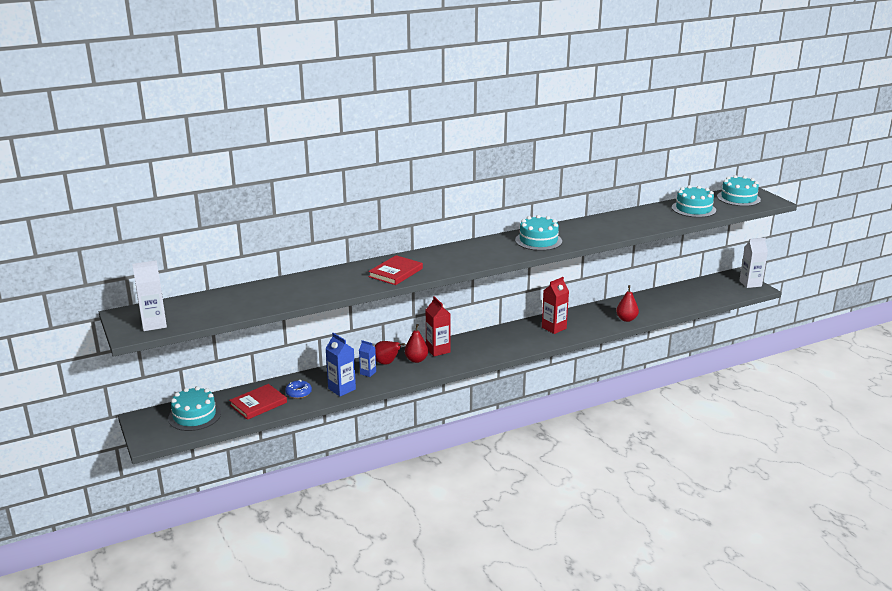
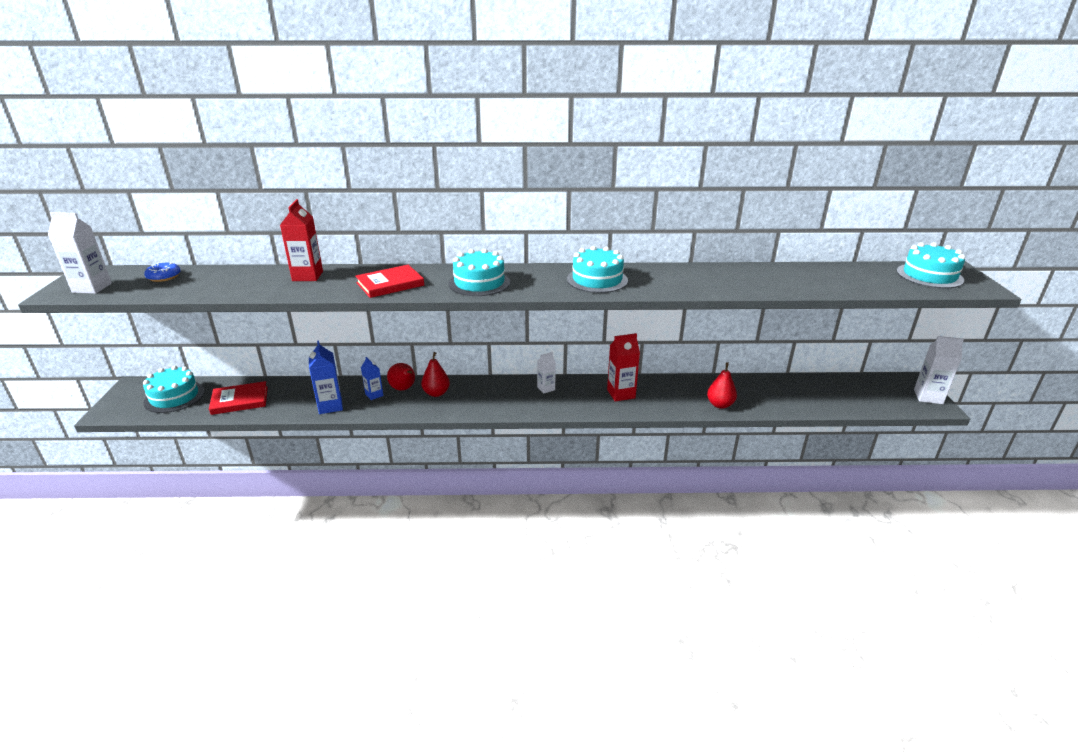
camera: 25 degrees right, 5 degrees up
blue donut [285,380,312,399] -> blue donut moved to [144,262,181,282]
red carton [426,296,451,356] -> red carton moved to [280,199,323,281]
turquoise cake [672,185,716,218] -> turquoise cake moved to [449,249,510,296]
none -> white carton [537,352,556,394]

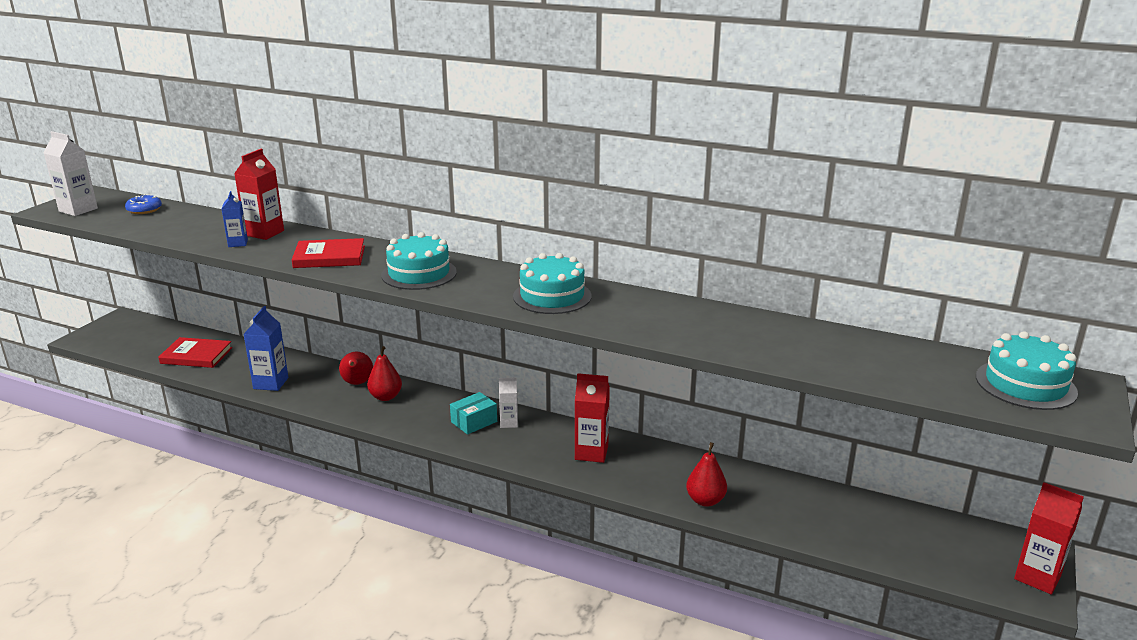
camera: 25 degrees right, 5 degrees down
turquoise cake [143,366,205,413] -> none
blue carton [361,357,383,400] -> blue carton moved to [222,191,248,247]
white carton [914,336,964,404] -> red carton [1014,482,1084,595]
none -> turquoise box [450,392,497,435]

